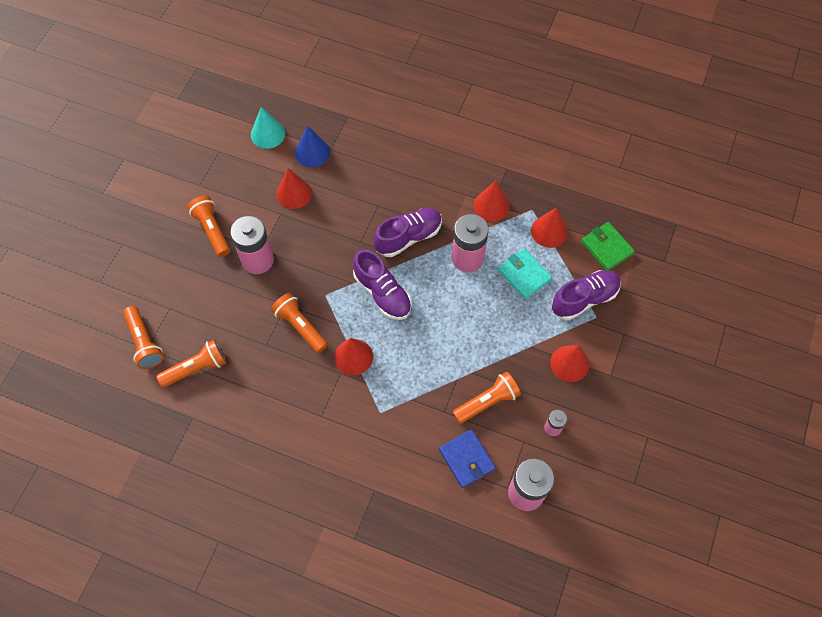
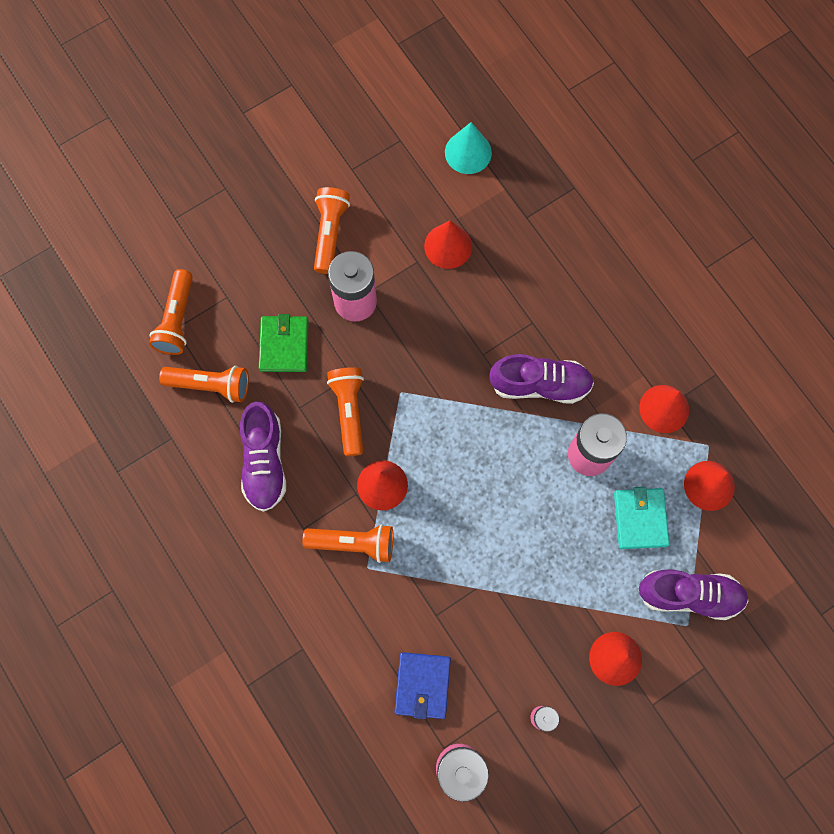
camera: 35 degrees right, 10 degrees up
blue cone [295,126,330,167] -> none
purple shoe [353,250,412,320] -> purple shoe moved to [240,401,286,512]
orange flashlight [453,372,521,424] -> orange flashlight moved to [302,524,393,563]
green wallet [581,222,635,270] -> green wallet moved to [259,314,309,372]

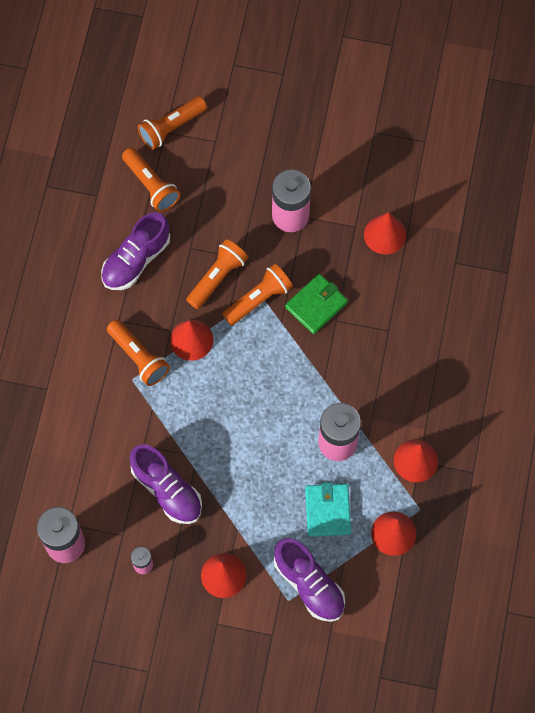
camera: 45 degrees right, 5 degrees down
green wallet [259,314,309,372] -> green wallet moved to [285,274,348,334]
orange flashlight [314,187,350,274] -> orange flashlight moved to [222,264,293,325]
blue wallet [395,652,451,719] -> none
turquoise cone [445,122,492,174] -> none
purple shoe [489,354,594,404] -> purple shoe moved to [130,444,202,524]
turquoise wallet [614,487,670,549] -> turquoise wallet turned 45 degrees counterclockwise [305,482,351,537]

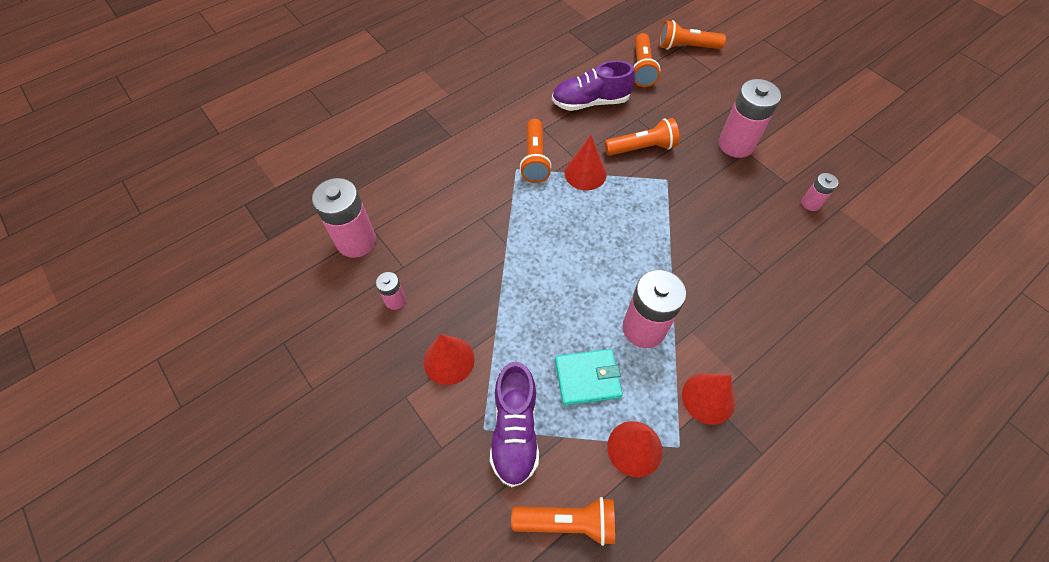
camera: 40 degrees right, 10 degrees down
purple shoe [130,444,202,524] -> none
orange flashlight [222,264,293,325] -> orange flashlight moved to [511,497,615,546]
green wallet [285,274,348,334] -> none
turquoise wallet [305,482,351,537] -> turquoise wallet turned 45 degrees clockwise [555,349,623,406]
red cone [364,212,406,255] -> pink battery [802,173,838,211]

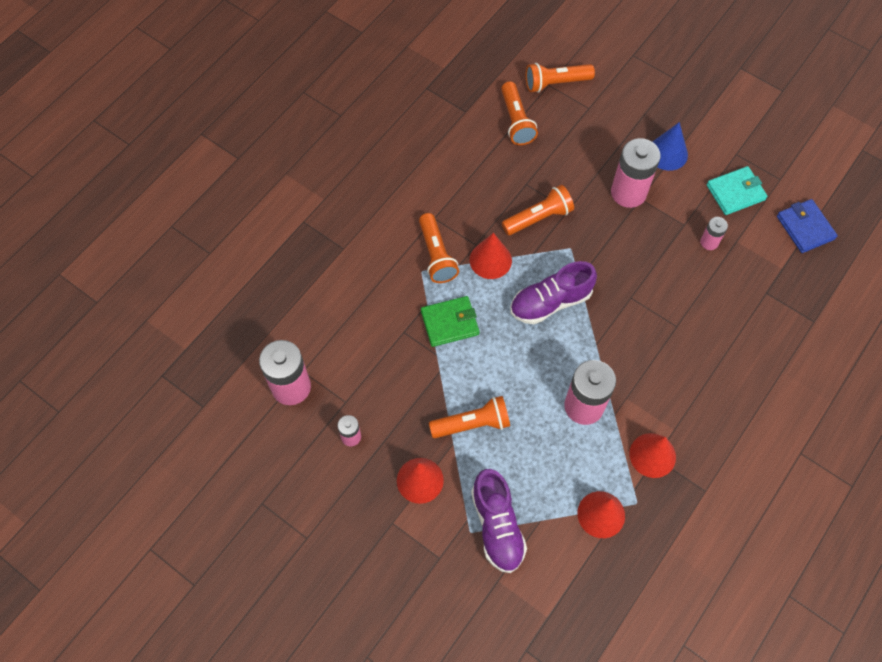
camera: 15 degrees left, 5 degrees up
orange flashlight [511,497,615,546] -> orange flashlight moved to [429,396,510,438]
purple shoe [552,60,635,111] -> purple shoe moved to [510,261,597,324]
turquoise wallet [555,349,623,406] -> turquoise wallet moved to [707,166,768,215]
none -> green wallet [421,296,479,347]
none -> blue cone [653,122,688,171]
none -> blue wallet [777,199,838,253]

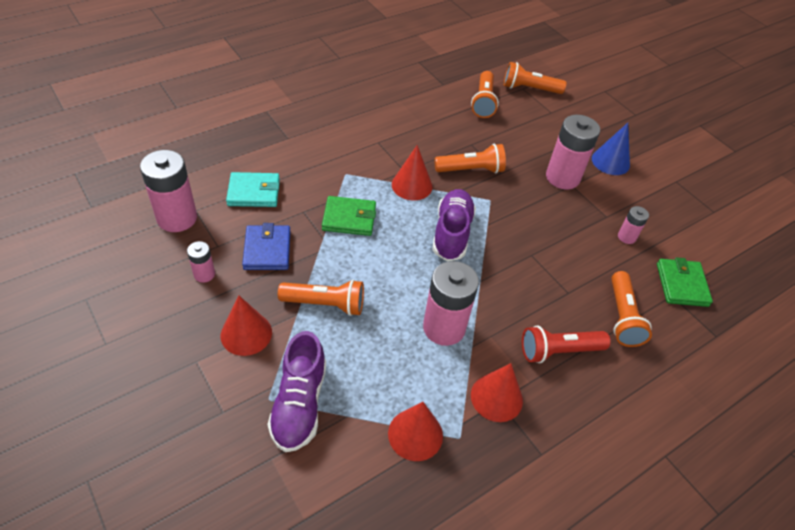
camera: 15 degrees right, 15 degrees down
orange flashlight [419,213,459,283] -> orange flashlight moved to [611,271,652,347]
purple shoe [510,261,597,324] -> purple shoe turned 105 degrees clockwise [432,189,476,261]
turquoise wallet [707,166,768,215] -> turquoise wallet moved to [226,172,280,207]
blue wallet [777,199,838,253] -> blue wallet moved to [242,223,291,270]
none -> red flashlight [522,326,611,363]
none -> green wallet [657,257,713,307]

